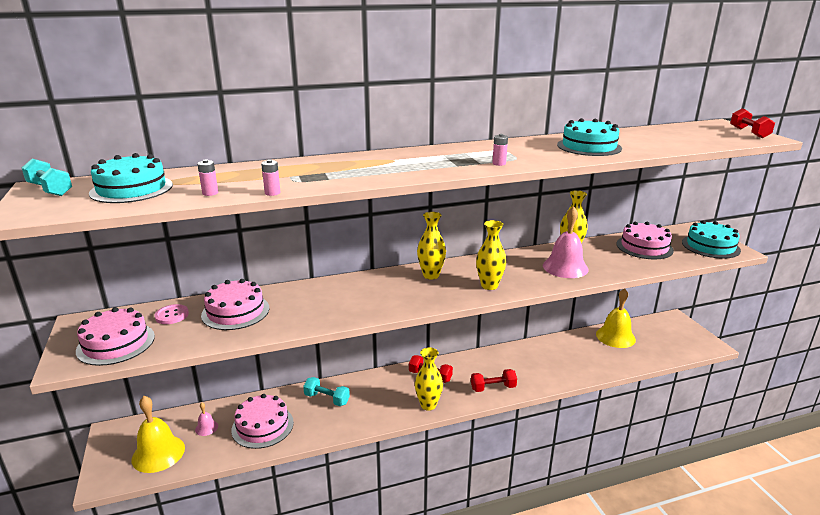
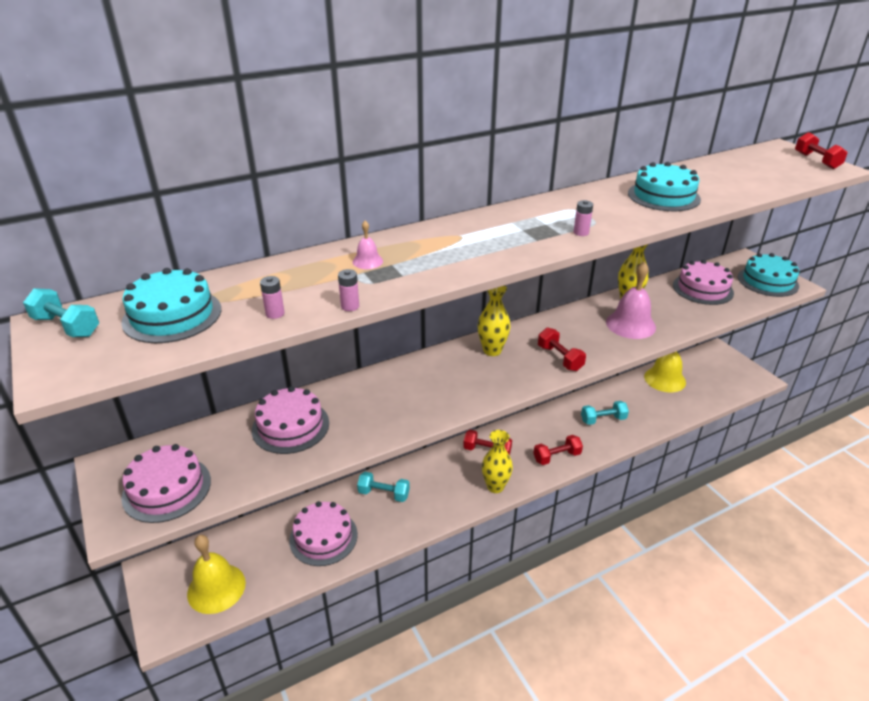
camera: 10 degrees left, 10 degrees up
pink button [154,304,189,324] -> none
pink bell [195,402,218,436] -> pink bell moved to [353,221,383,269]
yellow vase [476,220,506,290] -> red dumbbell [538,327,586,371]
none -> turquoise dumbbell [581,401,629,425]

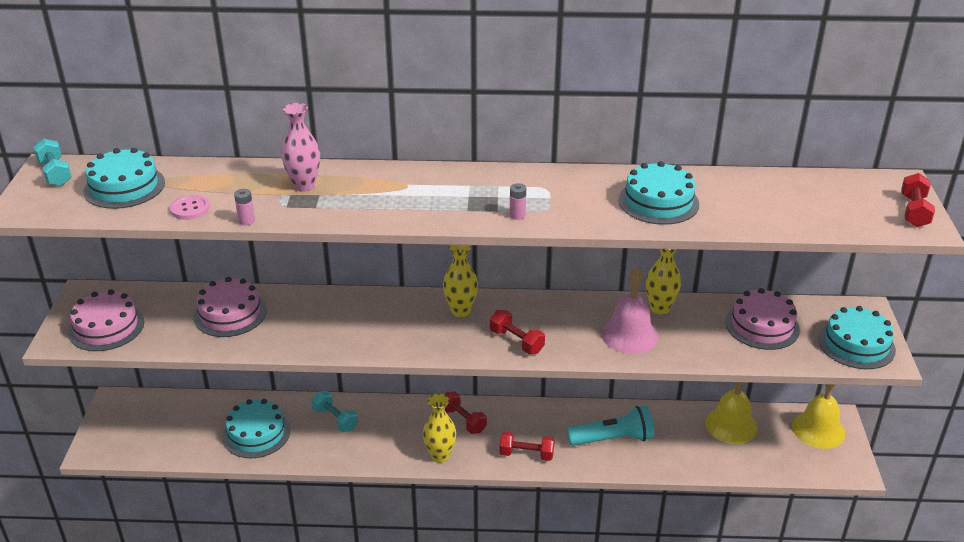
camera: 30 degrees right, 0 degrees up
yellow bell [187,535,246,614] -> yellow bell moved to [792,384,845,449]
pink battery [260,276,285,319] -> pink button [170,195,210,220]
pink cake [289,501,358,566] -> turquoise cake [222,399,290,458]
pink bell [353,221,383,269] -> pink vase [281,103,320,192]
red dumbbell [538,327,586,371] -> red dumbbell turned 45 degrees counterclockwise [490,310,545,354]
turquoise dumbbell [581,401,629,425] -> turquoise flashlight [567,405,654,446]

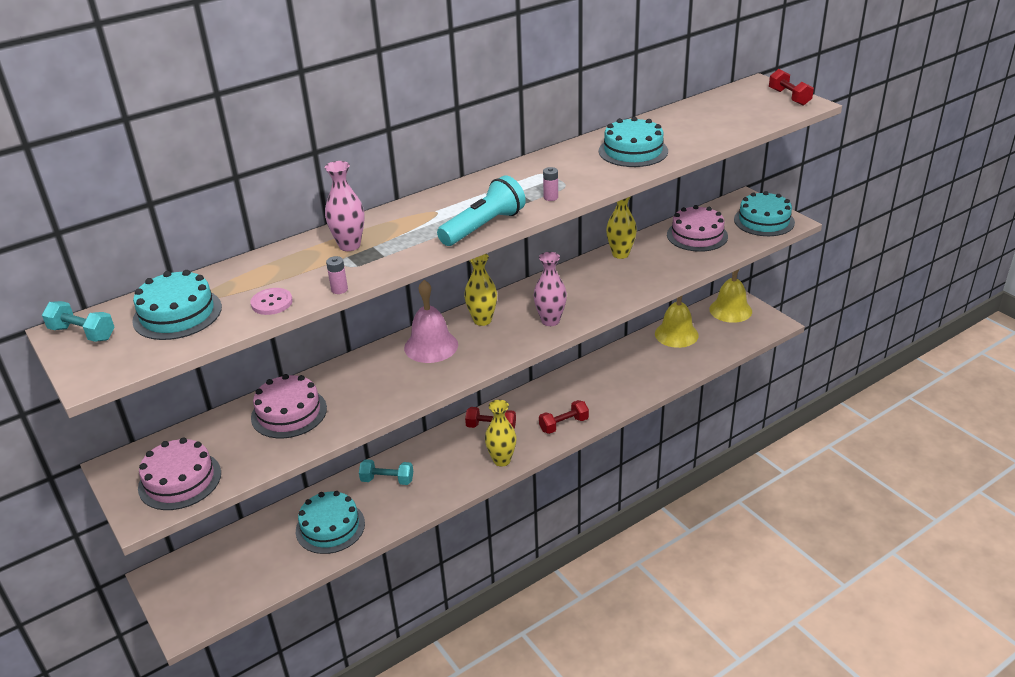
camera: 35 degrees left, 0 degrees up
red dumbbell [490,310,545,354] -> pink vase [533,252,567,326]
turquoise flashlight [567,405,654,446] -> turquoise flashlight moved to [437,175,526,246]
pink bell [601,268,659,354] -> pink bell moved to [404,280,458,363]

